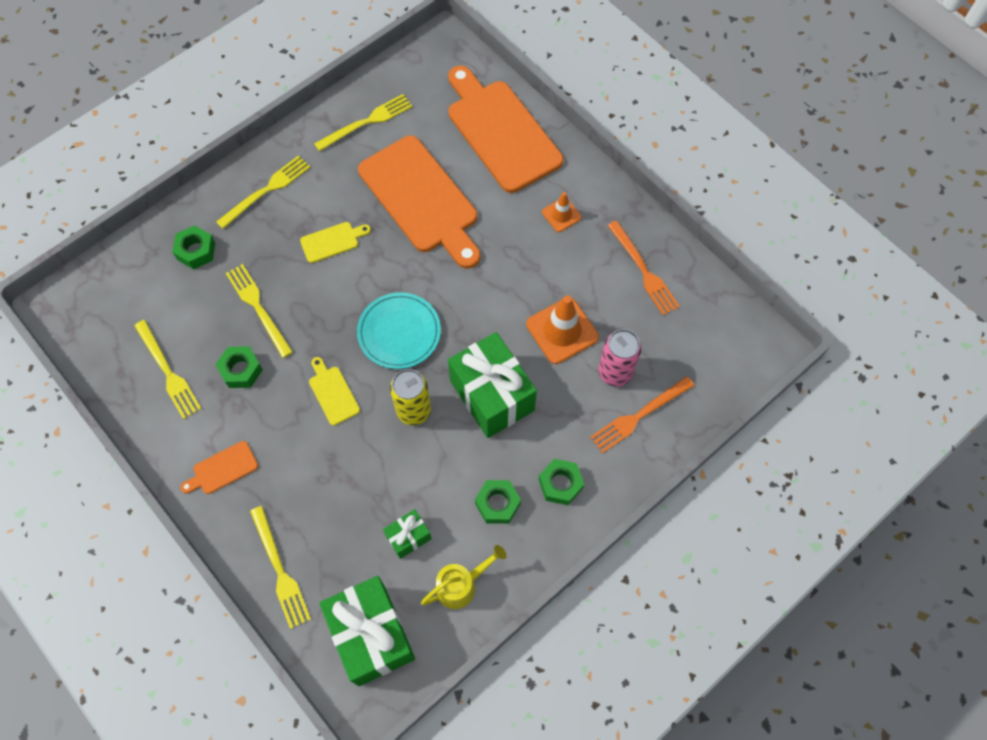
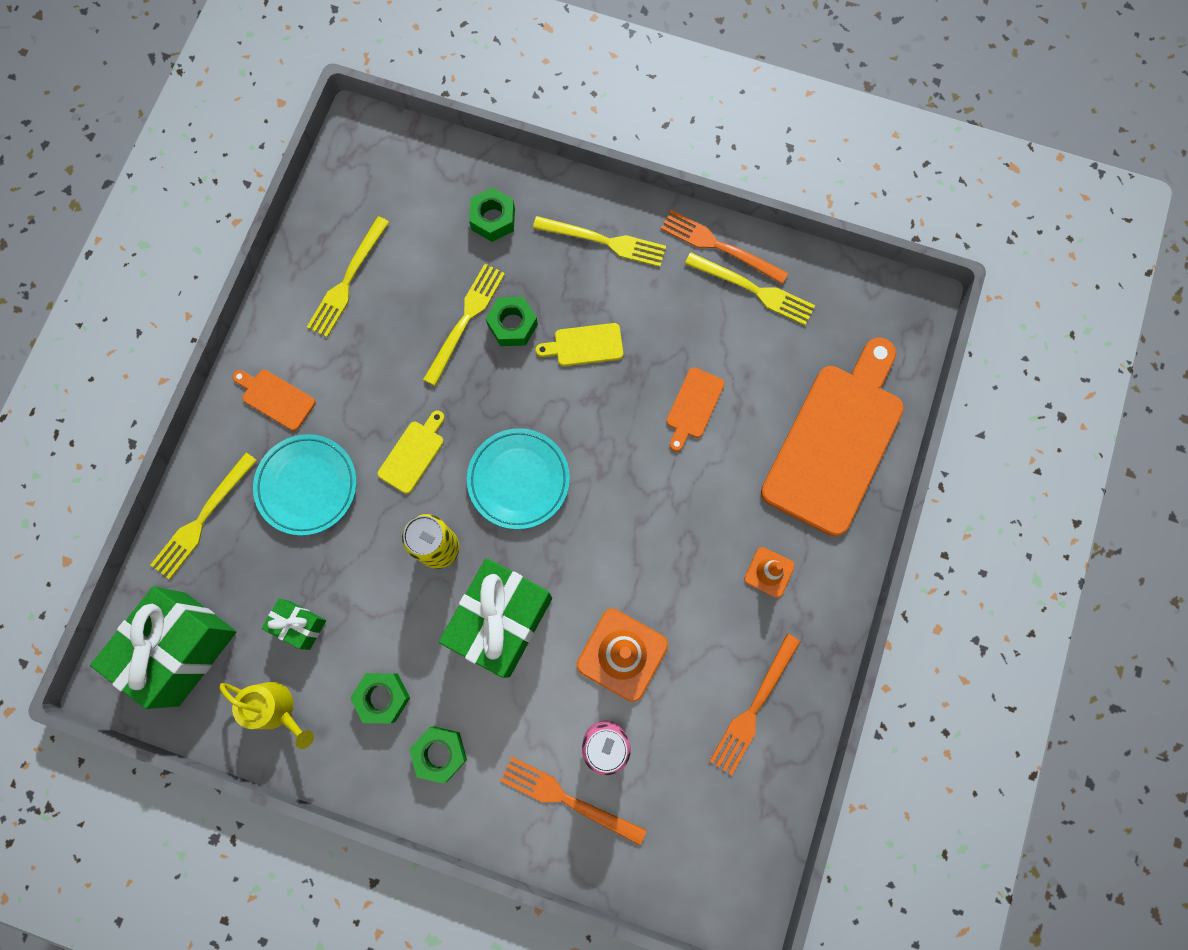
camera: 60 degrees right, 10 degrees up
green nut [215,346,263,388] -> green nut moved to [486,297,538,346]
yellow cutting board [300,222,371,263] -> yellow cutting board turned 135 degrees clockwise [536,323,623,366]
orange cutting board [358,136,480,269] -> orange cutting board [666,367,725,452], size x0.42
none -> turquoise plate [253,434,357,536]
none -> orange fork [661,210,788,284]

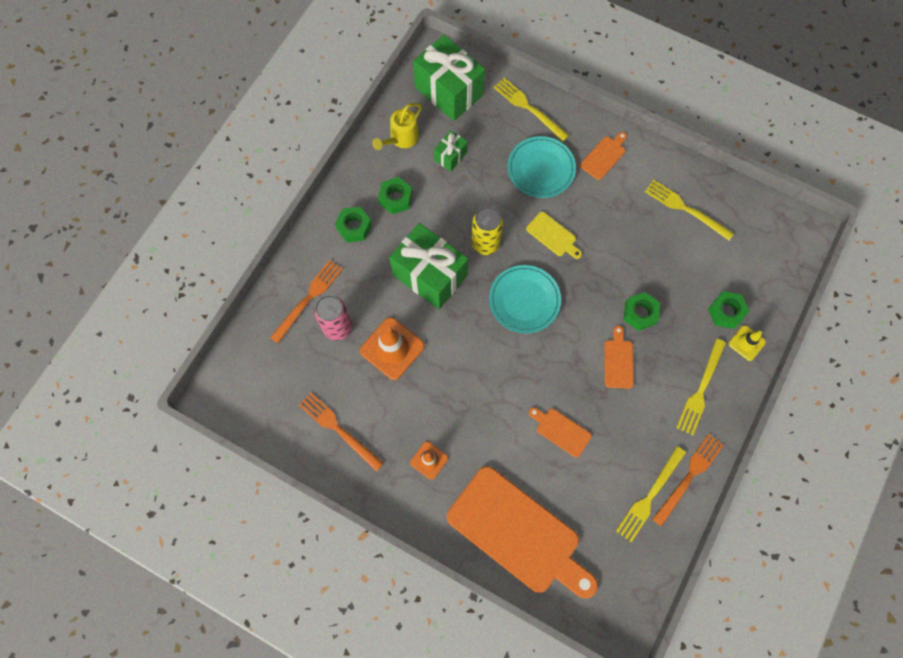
camera: 100 degrees right, 5 degrees down
yellow fork [423,264,505,386] -> none
yellow cutting board [536,323,623,366] -> orange cutting board [604,326,634,389]
none -> yellow traffic cone [729,325,766,361]

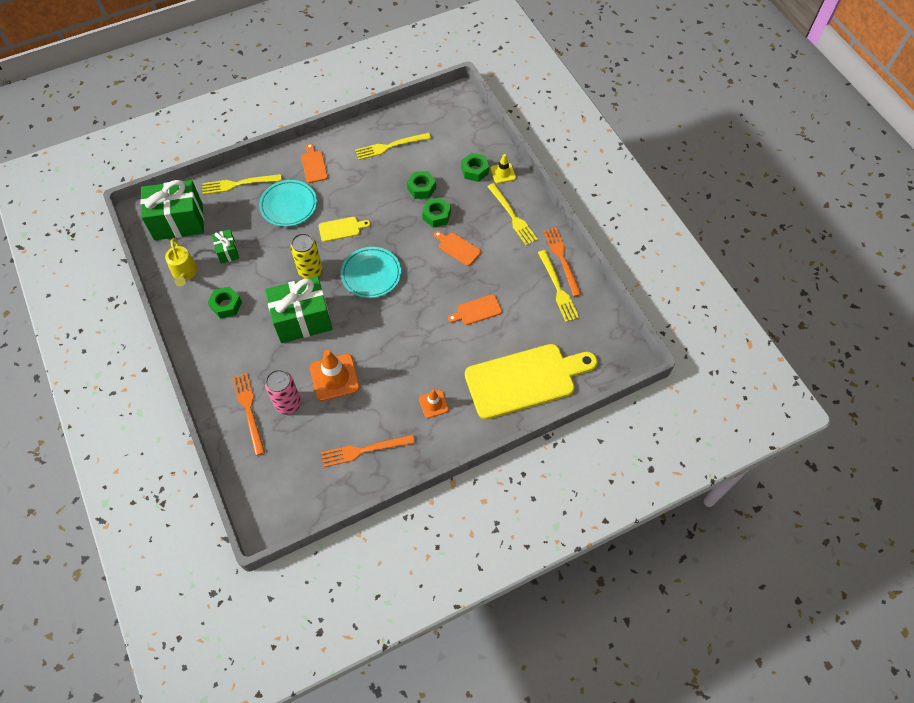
camera: 55 degrees left, 10 degrees down
green nut [335,207,372,243] -> green nut moved to [407,171,436,199]
orange cutting board [447,466,598,598] -> yellow cutting board [465,344,598,419]

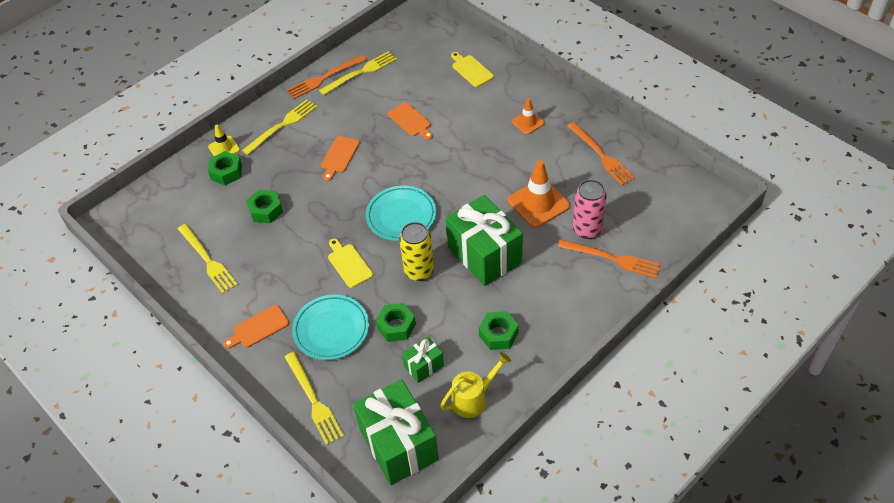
camera: 105 degrees left, 10 degrees down
orange fork [232,373,265,456] -> orange fork turned 120 degrees counterclockwise [558,239,661,278]
green nut [422,197,451,228] -> green nut moved to [375,303,416,342]
yellow cutting board [465,344,598,419] -> yellow cutting board [451,52,494,87], size x0.42

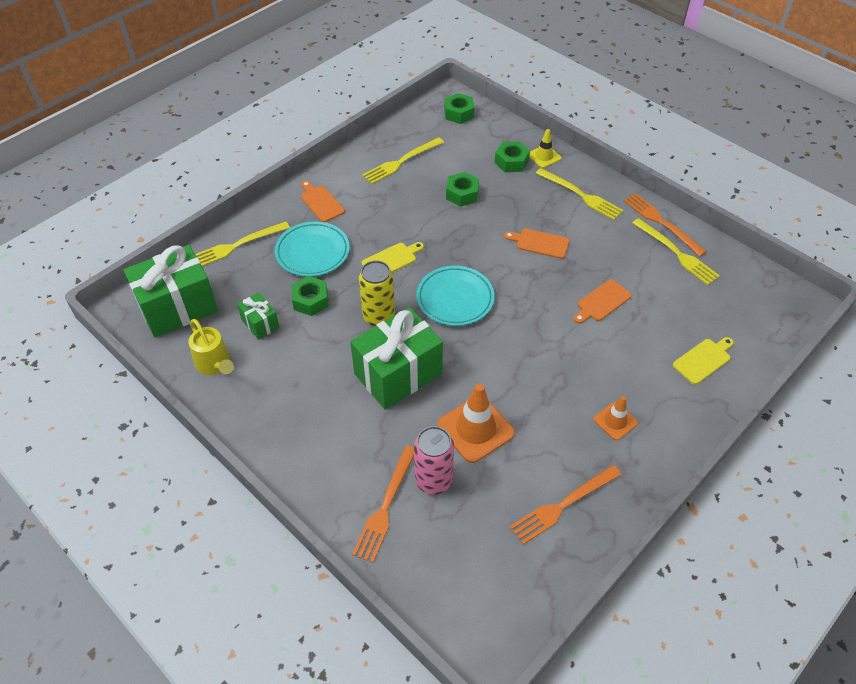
camera: 85 degrees right, 0 degrees up
green nut [479,311,519,350] -> green nut moved to [444,93,474,124]

